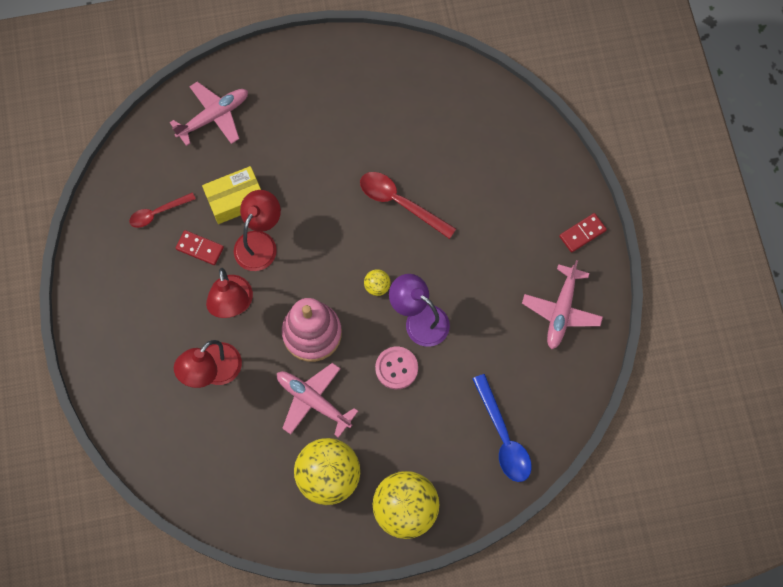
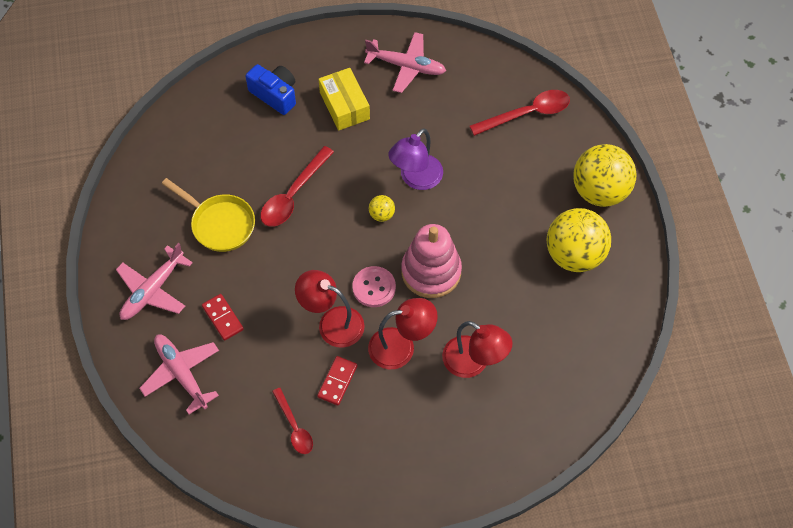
camera: 90 degrees left, 10 degrees down
yellow box [202,166,261,224] -> yellow box moved to [319,68,370,130]
pink plane [277,363,358,438] -> pink plane moved to [116,243,193,320]
pink button [375,346,418,389] -> pink button moved to [353,266,396,307]
blue spoon [473,374,532,482] -> red spoon [470,90,570,136]
red domino [559,213,607,253] -> red domino moved to [202,294,244,341]
none -> yellow pan [162,178,255,252]
none -> blue camera [245,64,296,115]

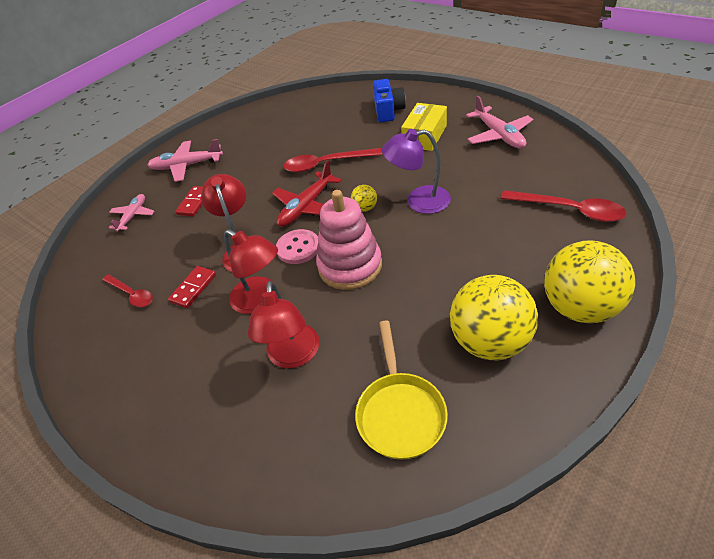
camera: 55 degrees right, 15 degrees down
pink plane [139,334,219,414] -> pink plane [109,194,154,232], size x0.65
yellow pan [162,178,255,252] -> yellow pan moved to [355,321,448,460]
red spoon [272,388,313,454] -> red spoon turned 75 degrees counterclockwise [102,274,153,307]
red domino [317,356,357,406] -> red domino turned 45 degrees counterclockwise [168,266,216,308]
none -> red plane [272,160,341,227]

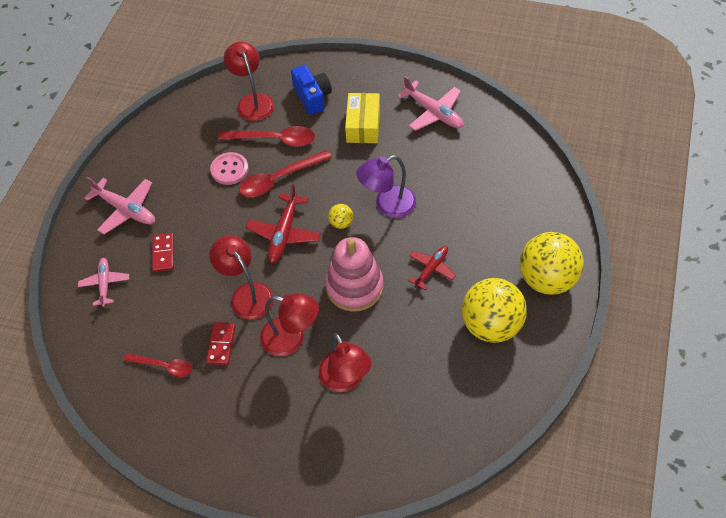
camera: 25 degrees left, 10 degrees up
pink plane [147,139,223,182] -> pink plane turned 120 degrees counterclockwise [84,177,155,235]
pink button [276,229,318,264] -> pink button moved to [210,152,249,185]
yellow pan [355,321,448,460] -> none
red spoon [500,190,627,222] -> red spoon moved to [218,126,315,146]
none -> red lamp [224,42,274,121]
none -> red plane [408,246,456,290]

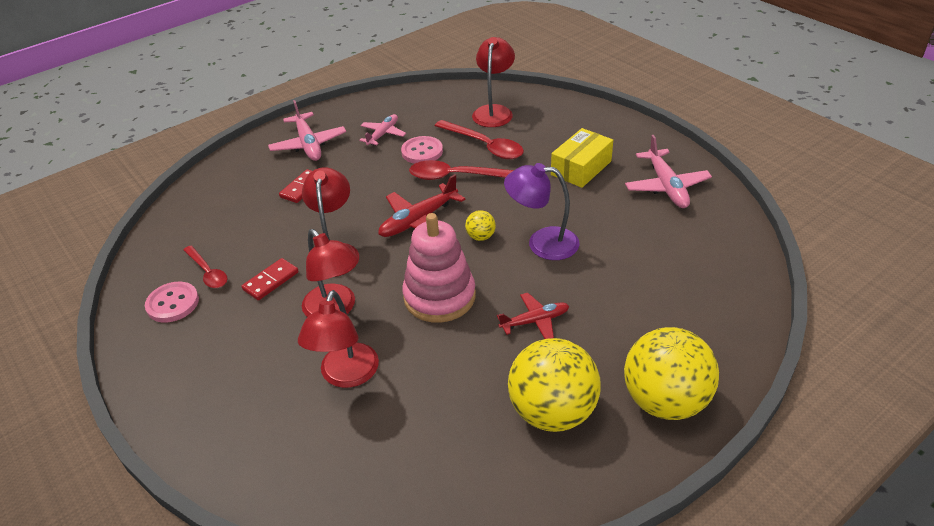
camera: 35 degrees right, 15 degrees down
pink plane [78,258,129,307] -> pink plane moved to [359,114,406,145]
blue camera [291,65,332,115] -> none
none -> pink button [145,282,199,323]

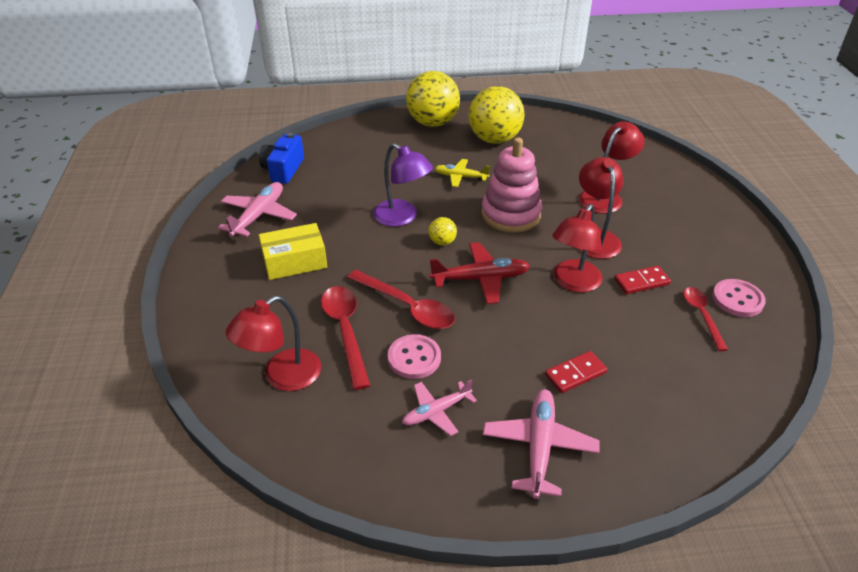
camera: 150 degrees left, 0 degrees up
red plane [497,293,569,339] -> yellow plane [434,159,490,187]
none -> blue camera [259,133,304,184]

